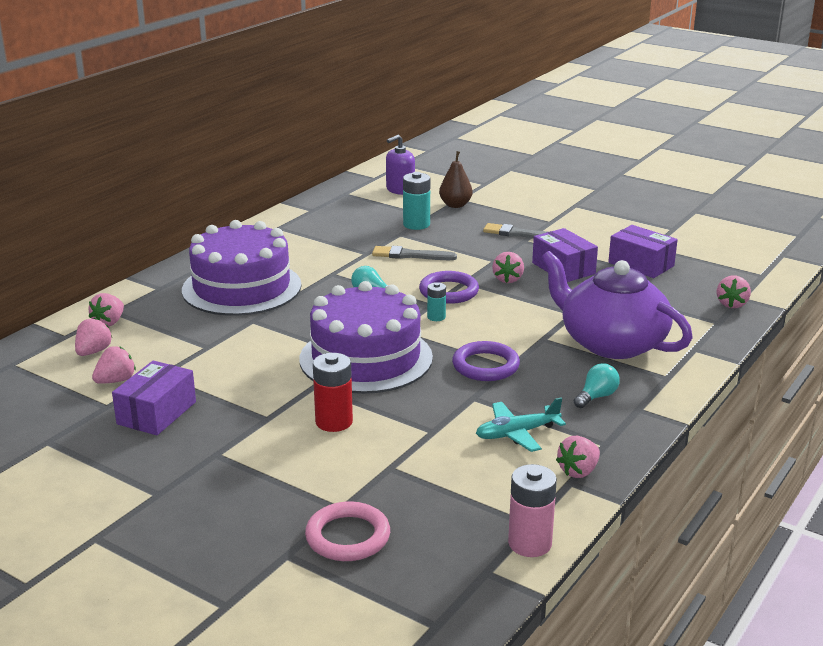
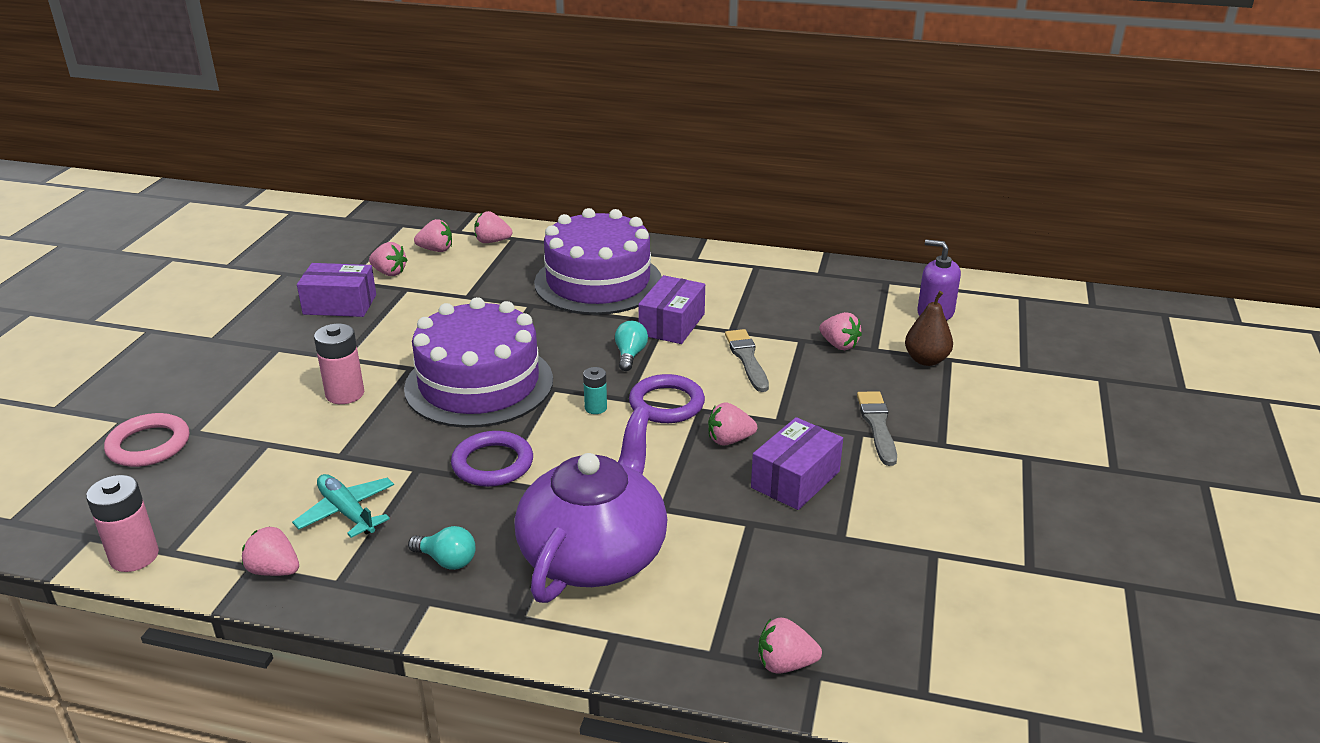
camera: 70 degrees right, 5 degrees up
red battery [313,353,353,432] -> pink battery [314,323,364,404]
turquoise battery [403,172,431,230] -> pink strawberry [819,312,862,350]
purple box [608,225,678,278] -> purple box moved to [638,275,705,344]

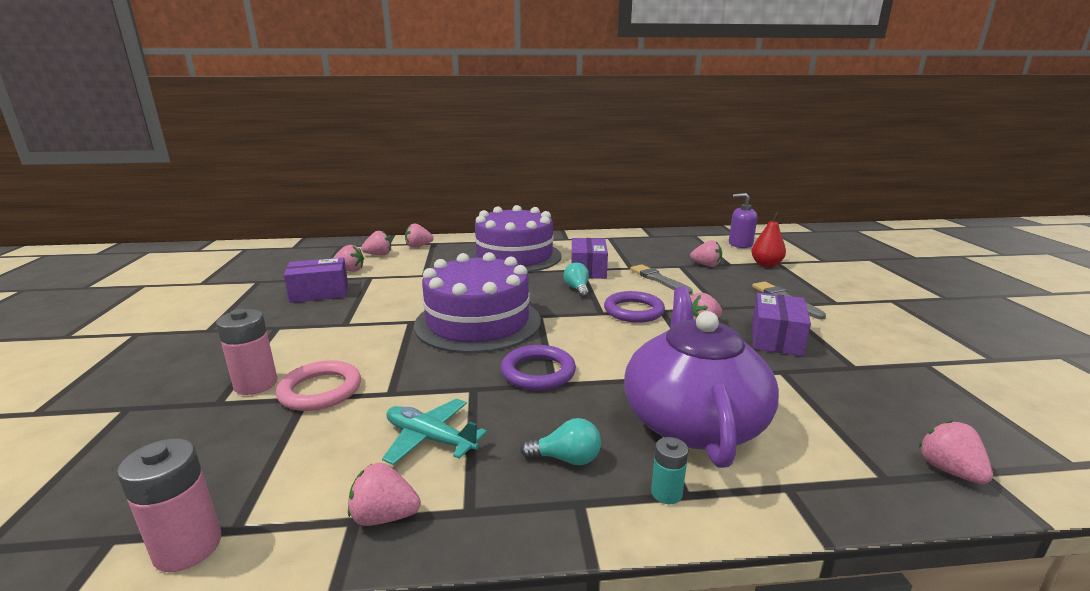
camera: 20 degrees left, 10 degrees down
pink ring [104,413,189,467] -> pink ring moved to [276,360,361,411]
pink battery [314,323,364,404] -> pink battery moved to [216,309,277,395]
turquoise battery [583,367,607,414] -> turquoise battery moved to [651,437,688,504]
pink strawberry [758,618,822,674] -> pink strawberry turned 90 degrees clockwise [919,420,993,484]
brown pear [905,291,953,366] -> red pear [751,212,786,267]

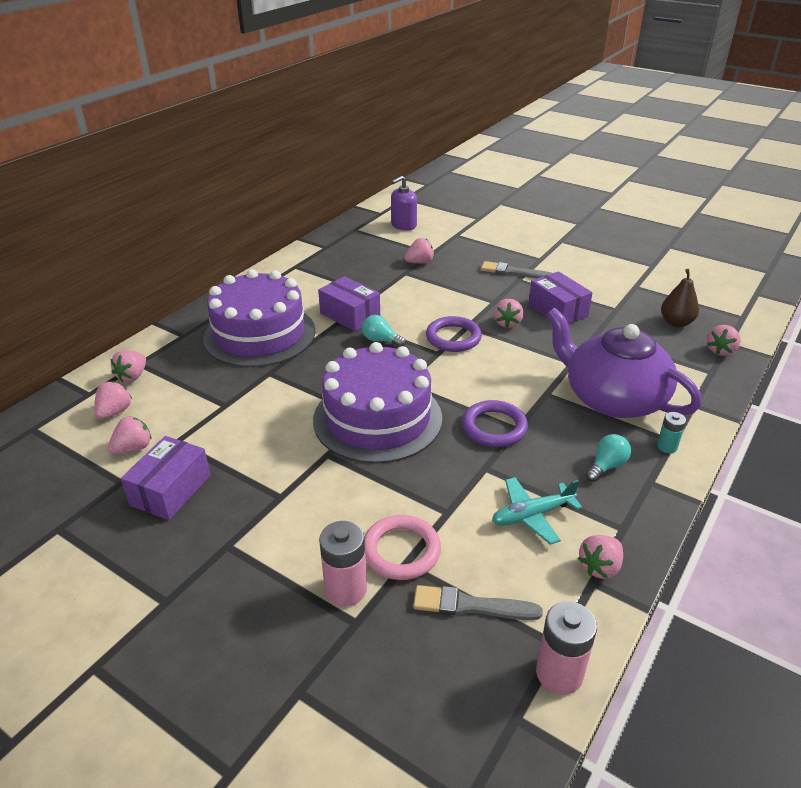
camera: 50 degrees left, 15 degrees up
grey brush [630,264,693,295] -> grey brush moved to [413,585,543,620]
red pear [751,212,786,267] -> none
pink strawberry [919,420,993,484] -> pink strawberry turned 75 degrees counterclockwise [707,325,741,356]
none -> brown pear [661,269,699,327]

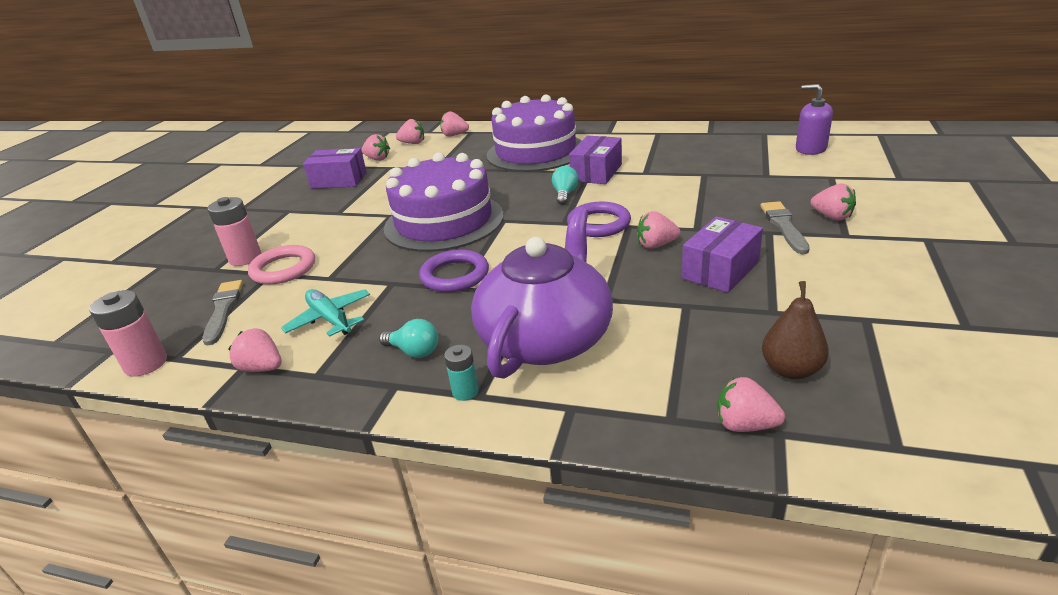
camera: 75 degrees right, 5 degrees down
pink strawberry [404,238,434,263] -> pink strawberry moved to [811,183,856,221]

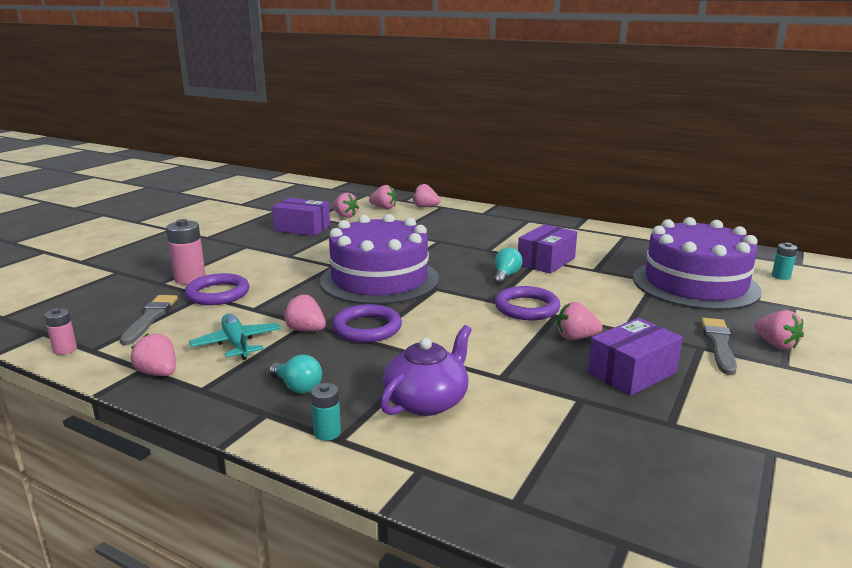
camera: 10 degrees right, 10 degrees down
pink battery [89,290,167,376] -> pink battery [44,308,77,355], size x0.58
pink ring [248,245,315,284] -> purple ring [185,273,249,305]
purple teapot [471,207,613,379] -> purple teapot [380,325,472,416], size x0.61
purple cake [487,95,582,172] -> purple cake moved to [633,217,762,310]
pink strawberry [717,377,785,432] -> pink strawberry moved to [284,295,326,331]
brown pear [762,281,829,379] -> none
purple soap dispenser [796,84,833,155] -> turquoise battery [772,243,798,280]

